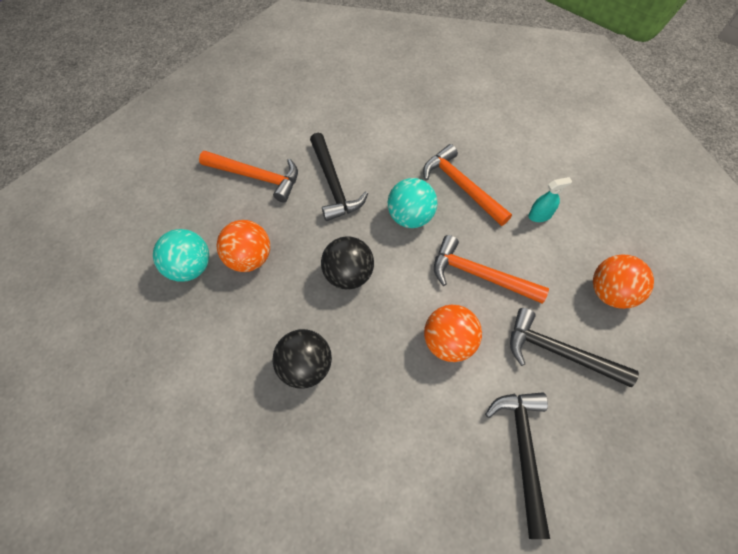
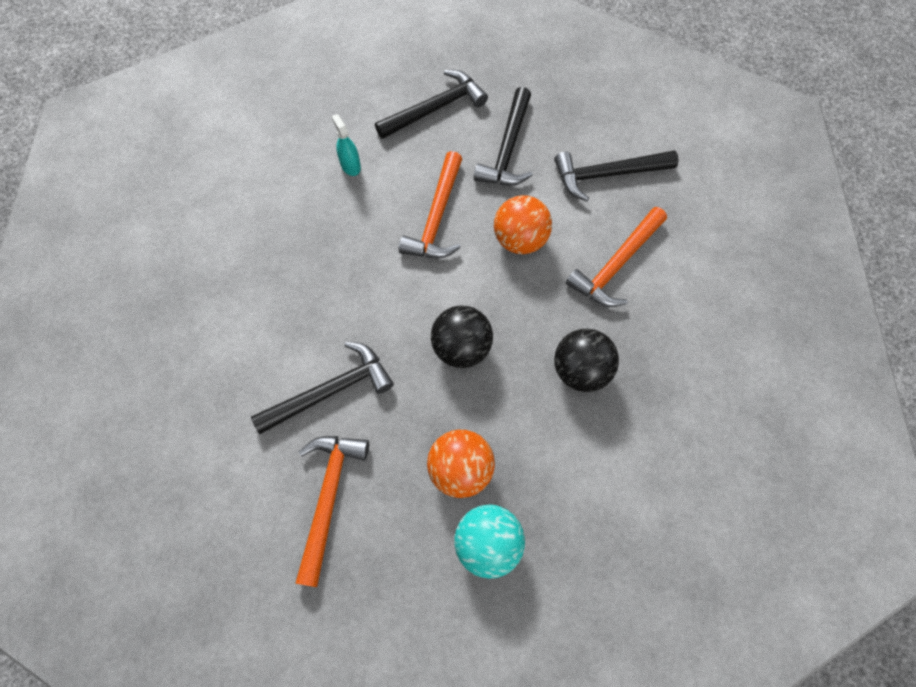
camera: 100 degrees left, 5 degrees up
turquoise ball [388,178,437,228] -> none
orange hammer [423,144,512,226] -> orange hammer moved to [566,207,667,307]
orange ball [593,255,654,309] -> black hammer [375,70,488,139]

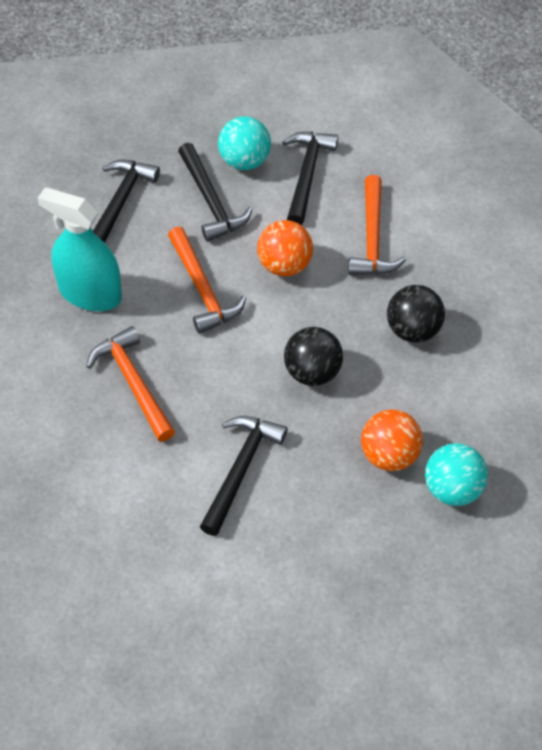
camera: 40 degrees left, 10 degrees down
orange hammer [296,436,369,587] -> orange hammer moved to [86,326,175,442]
turquoise spray bottle [331,114,361,176] -> turquoise spray bottle [38,187,122,311], size x2.25
black hammer [554,151,679,202] -> black hammer turned 150 degrees clockwise [282,132,339,225]
none -> turquoise ball [218,116,271,170]

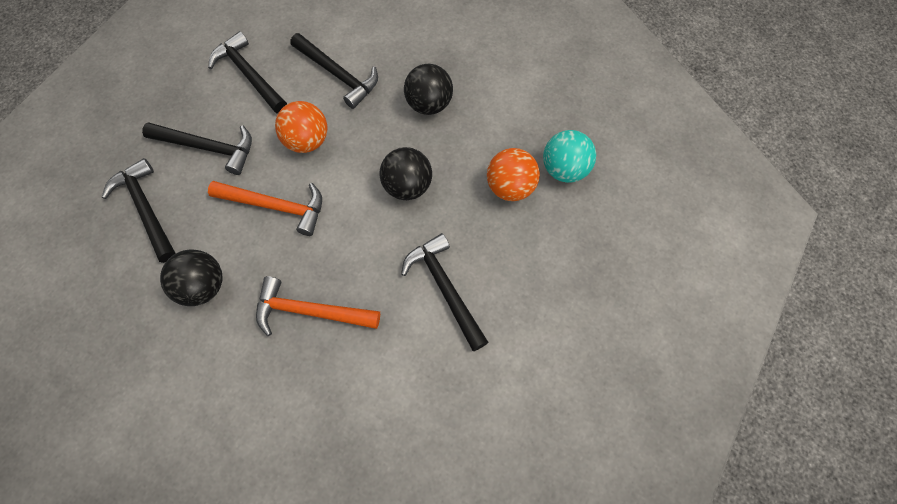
camera: 50 degrees left, 10 degrees up
turquoise spray bottle [38,187,122,311] -> black ball [160,250,222,306]
turquoise ball [218,116,271,170] -> none
orange hammer [348,175,406,275] -> black hammer [290,33,378,109]

